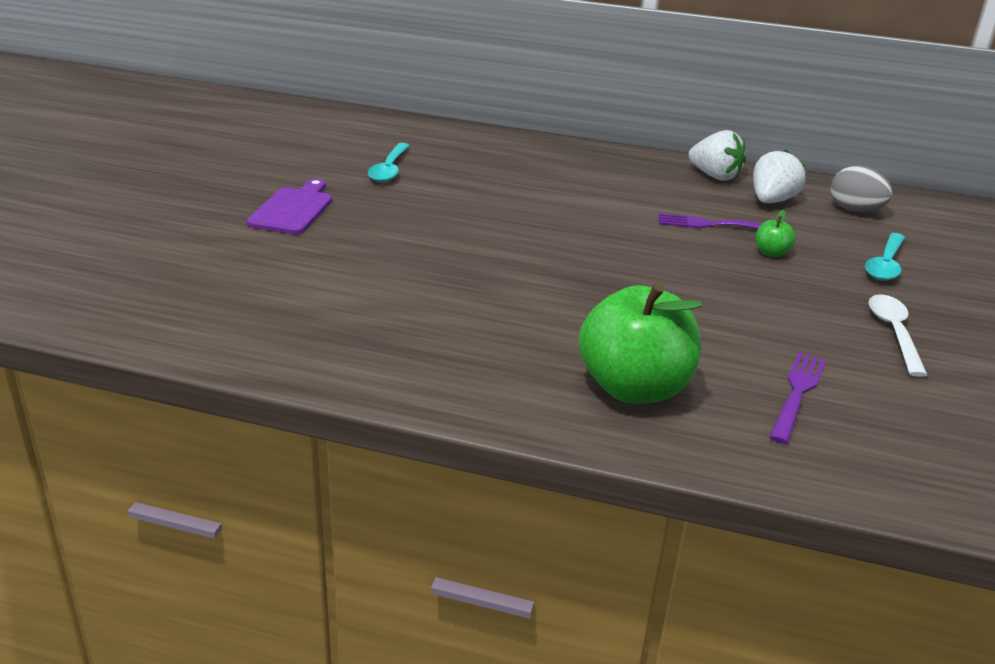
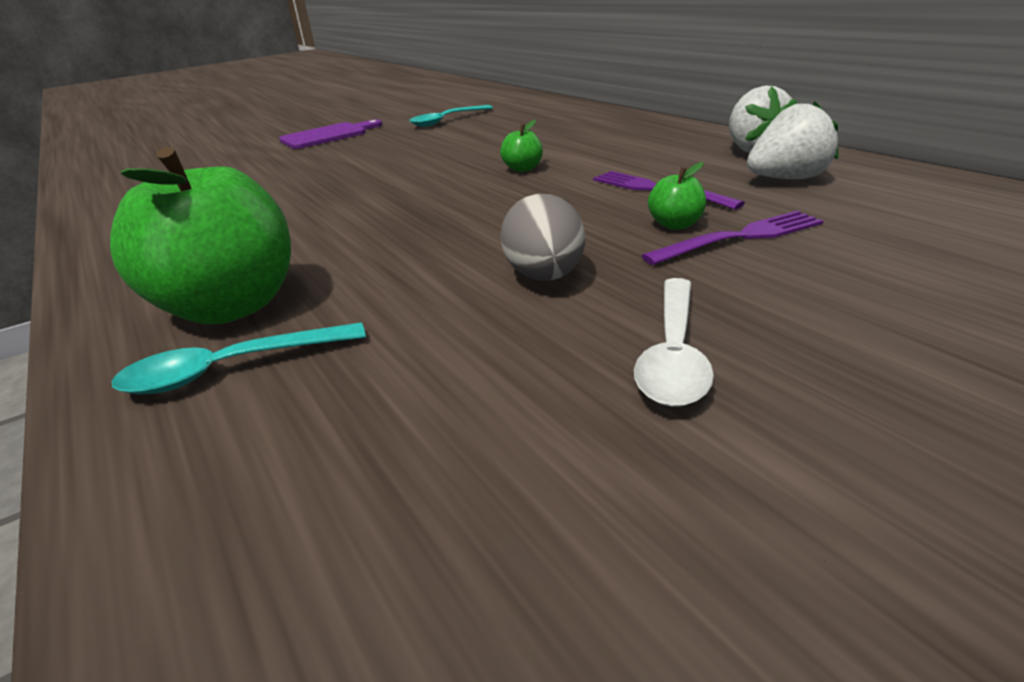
camera: 45 degrees right, 0 degrees up
purple fork [769,352,826,444] -> purple fork moved to [642,211,823,265]
grey egg [831,166,893,212] -> grey egg moved to [500,194,585,281]
turquoise spoon [865,233,905,280] -> turquoise spoon moved to [112,322,366,394]
white spoon [868,294,927,377] -> white spoon turned 150 degrees clockwise [634,278,714,407]
none -> green apple [500,120,543,172]

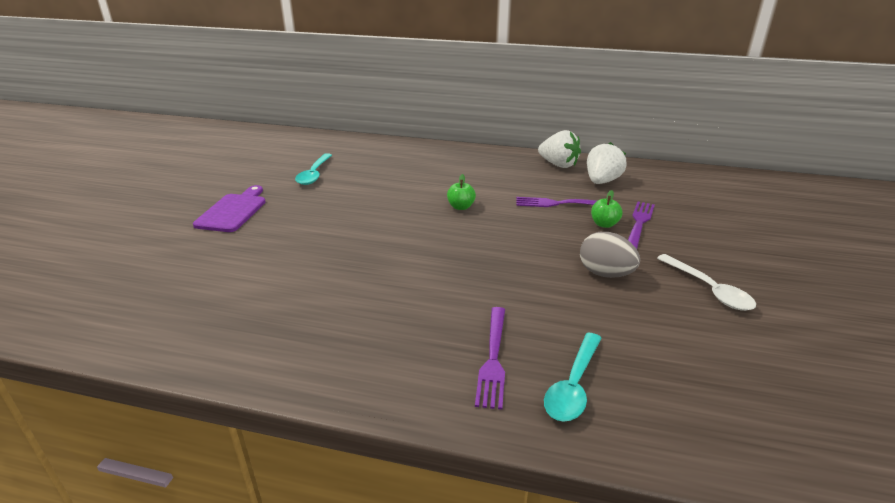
camera: 45 degrees left, 0 degrees up
green apple [110,147,291,324] -> purple fork [475,307,505,410]

